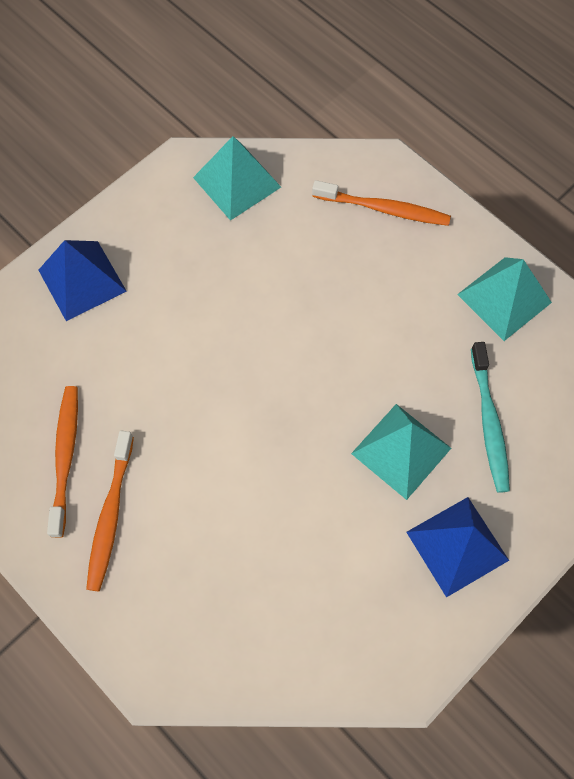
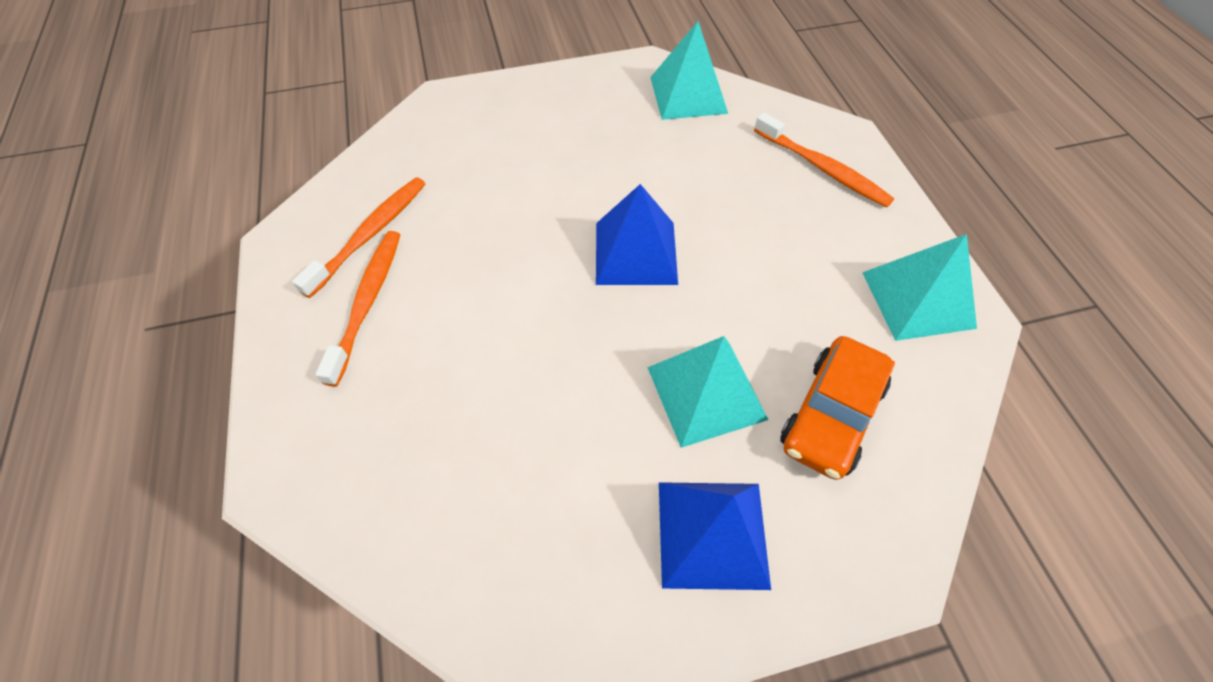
camera: 30 degrees right, 10 degrees down
blue pyramid [39,240,127,321] -> blue pyramid moved to [596,184,678,285]
orange toothbrush [86,430,134,592] -> orange toothbrush turned 150 degrees clockwise [316,231,400,387]
turquoise toothbrush [471,342,510,493] -> orange car [780,336,895,480]

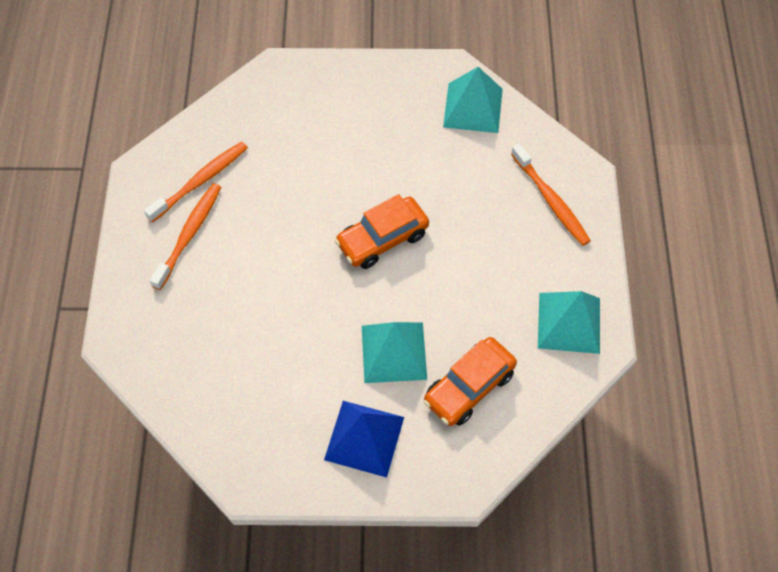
camera: 15 degrees right, 5 degrees up
blue pyramid [596,184,678,285] -> orange car [335,194,429,269]

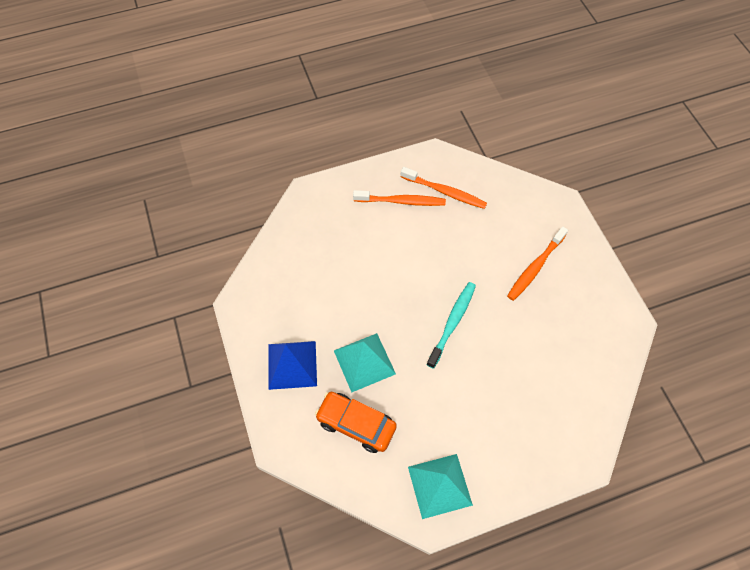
camera: 70 degrees right, 0 degrees up
orange car [335,194,429,269] -> turquoise toothbrush [427,282,476,369]
turquoise pyramid [443,67,503,133] -> none
orange toothbrush [511,144,591,246] -> orange toothbrush moved to [507,226,568,301]

